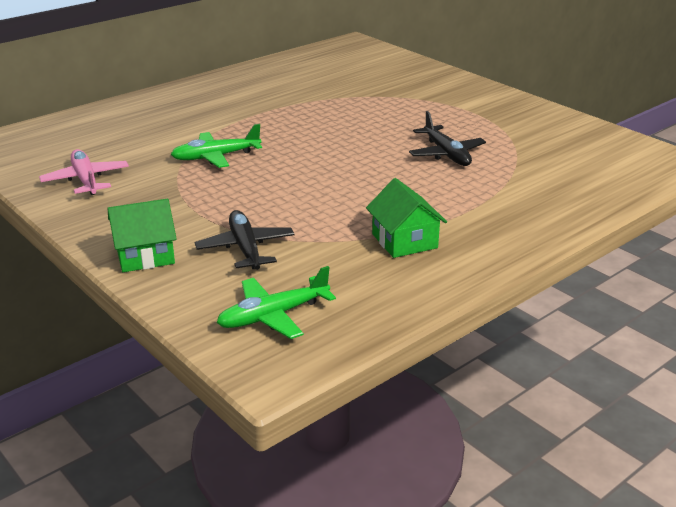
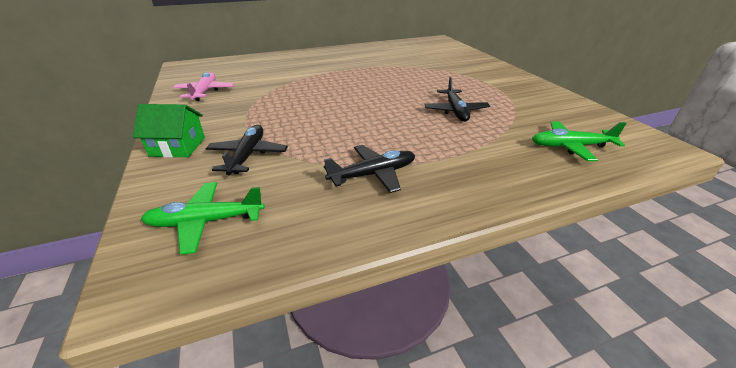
camera: 20 degrees right, 5 degrees up
green plane [171,124,262,168] -> green plane moved to [532,121,627,161]
green house [366,178,447,258] -> black plane [324,145,415,193]

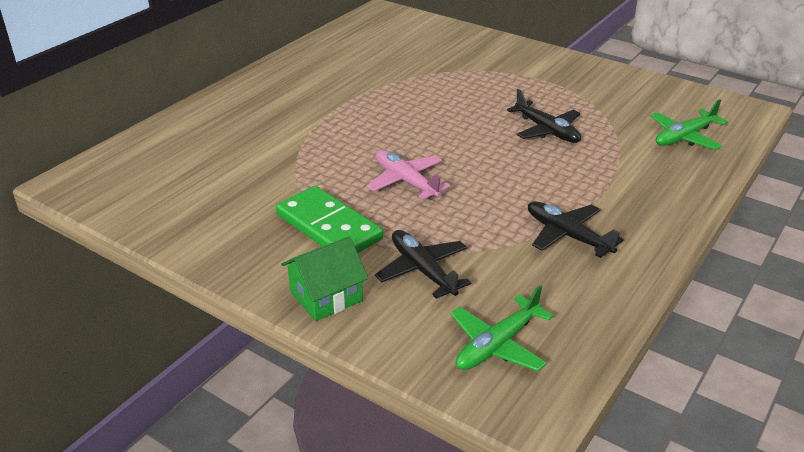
camera: 35 degrees left, 0 degrees up
pink plane [173,72,234,101] -> pink plane moved to [367,150,451,199]
black plane [324,145,415,193] -> black plane turned 75 degrees counterclockwise [528,201,624,258]
none -> green domino [276,186,383,253]

